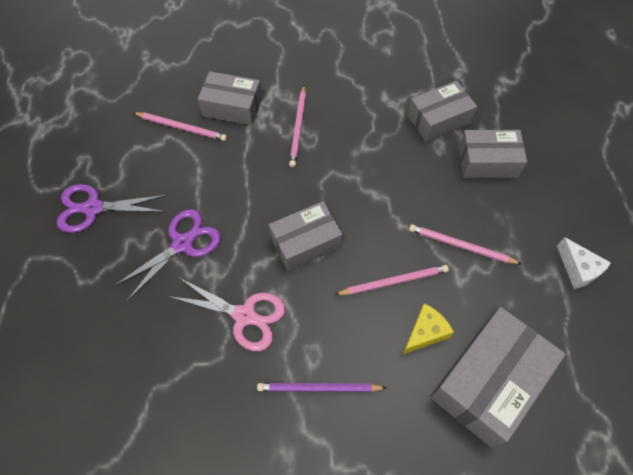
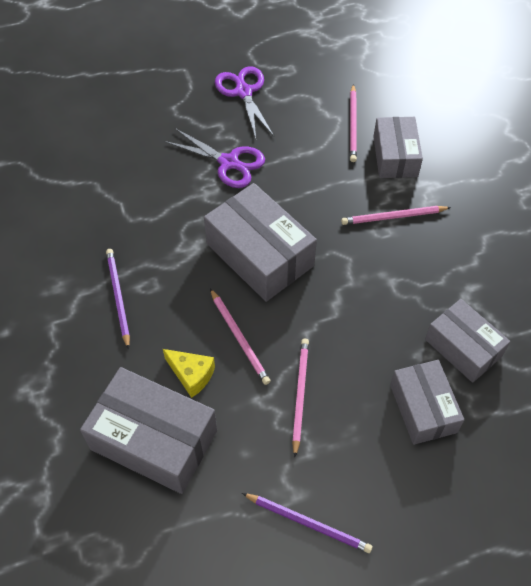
camera: 75 degrees right, 5 degrees down
pink scissors [168,277,285,351] -> none
grey box [269,201,343,271] -> grey box [204,183,317,302], size x1.54
white cheese [557,237,611,289] -> purple pencil [242,493,373,553]

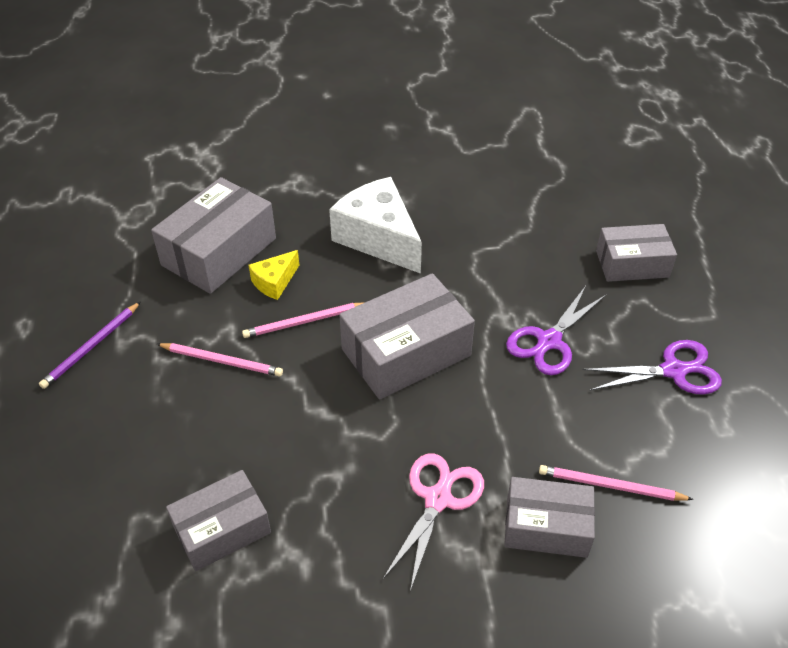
camera: 100 degrees right, 10 degrees down
purple pencil [106,249,130,350] -> white cheese [329,177,422,274]
pink pencil [341,206,451,225] -> pink scissors [383,453,484,591]
grey box [390,360,464,445] -> grey box moved to [596,224,677,282]

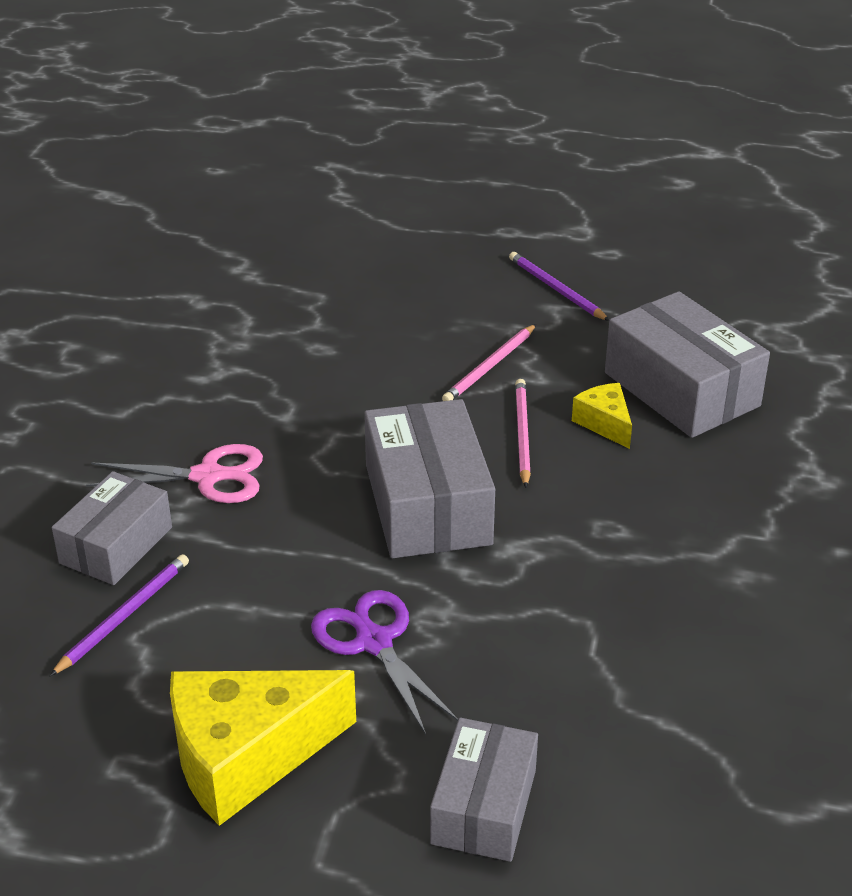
camera: 110 degrees right, 10 degrees down
grey box [166,470,271,571] -> none
white cheese [329,177,422,274] -> none
pink scissors [383,453,484,591] -> pink scissors turned 45 degrees counterclockwise [86,444,263,503]
pink pencil [539,465,694,501] -> purple pencil [50,554,189,676]
purple scissors [583,340,722,395] -> yellow cheese [170,670,356,826]

